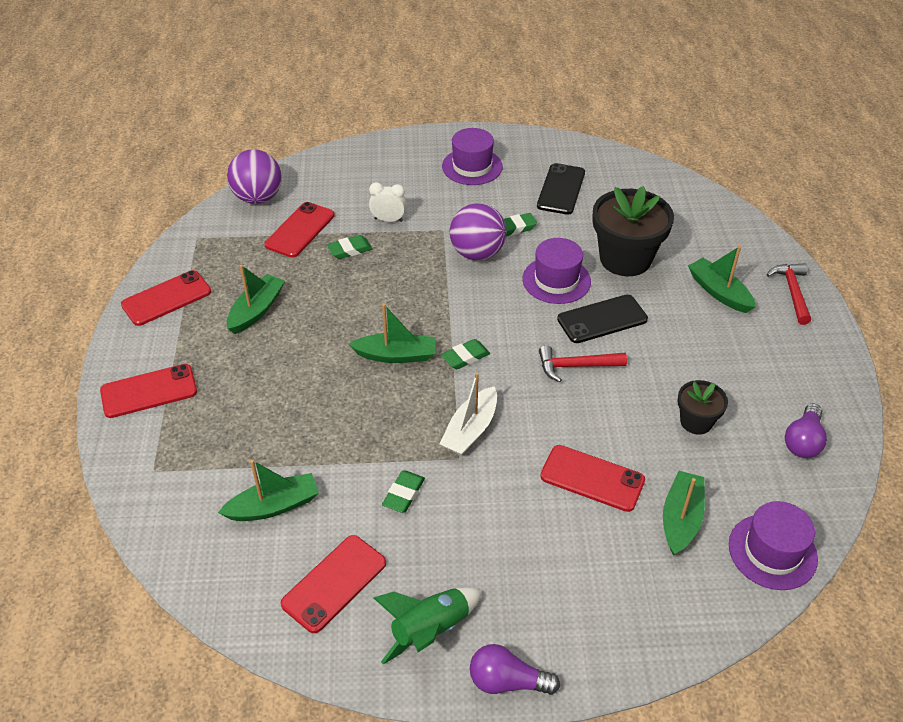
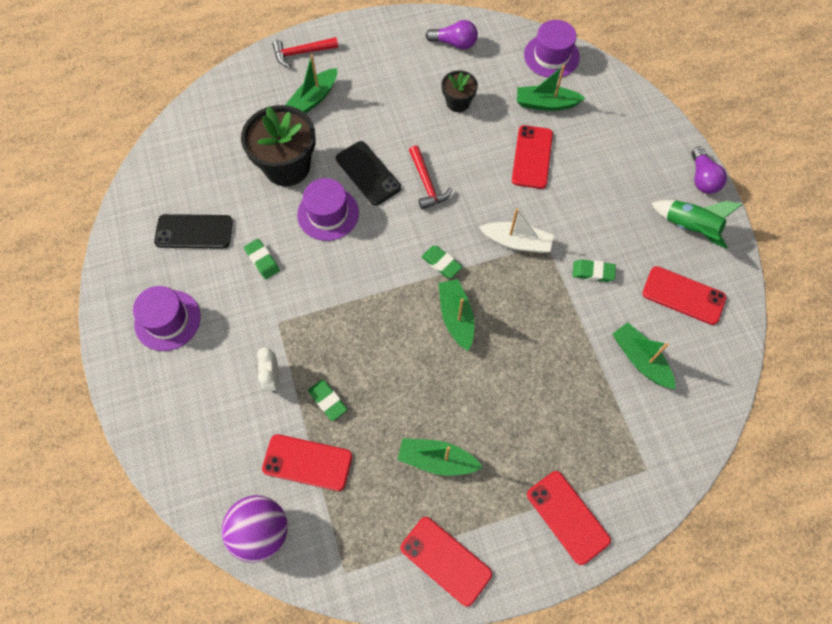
camera: 105 degrees left, 20 degrees up
purple ball [449,203,507,261] -> none

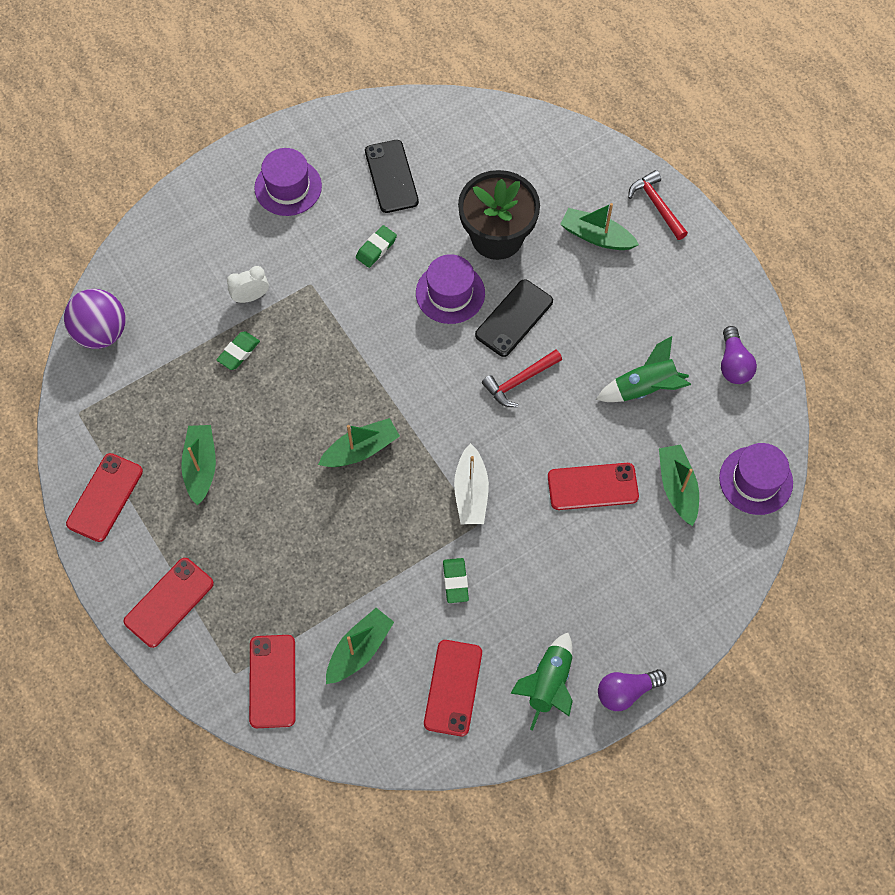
camera: 75 degrees right, 0 degrees up
red phone [262,434,353,491] -> red phone moved to [249,635,296,728]
green eraser [421,246,462,278] -> none
black flower pot [441,70,478,112] -> green rocket [596,336,691,402]

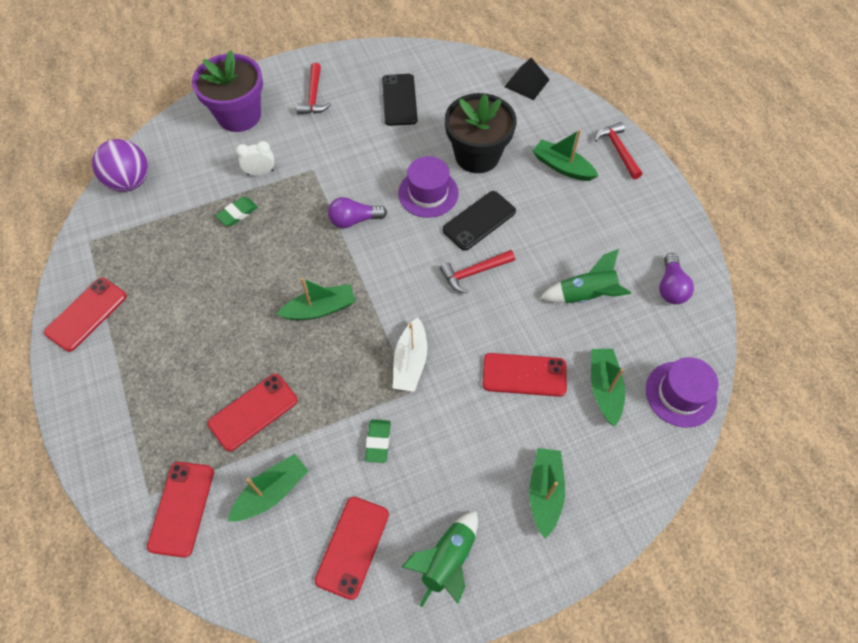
camera: 10 degrees right, 5 degrees down
red phone [124,558,214,648] -> red phone moved to [208,374,298,452]
green boat [181,425,216,506] -> green boat moved to [529,448,565,539]
purple hat [254,148,322,216] -> red hammer [296,63,331,114]
green eraser [356,225,397,268] -> none
purple light bulb [598,669,667,711] -> purple light bulb moved to [328,197,387,228]
none -> purple flower pot [192,50,263,132]
none -> black pyramid [504,58,550,100]

